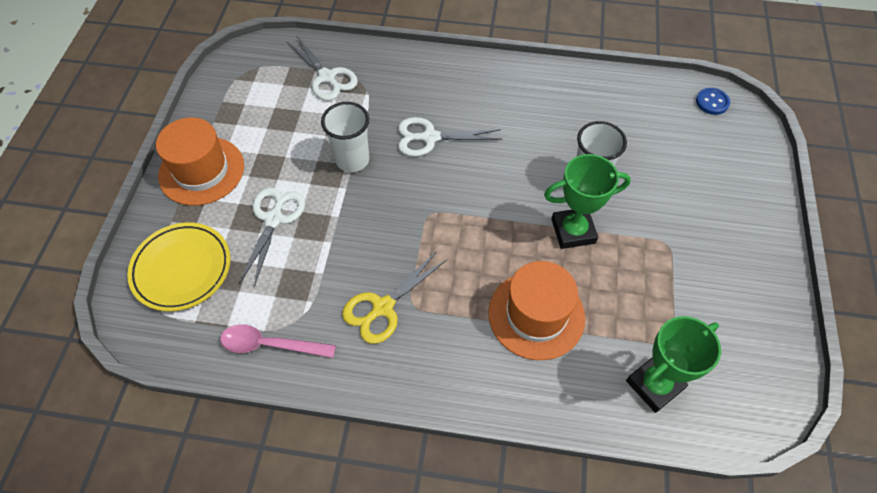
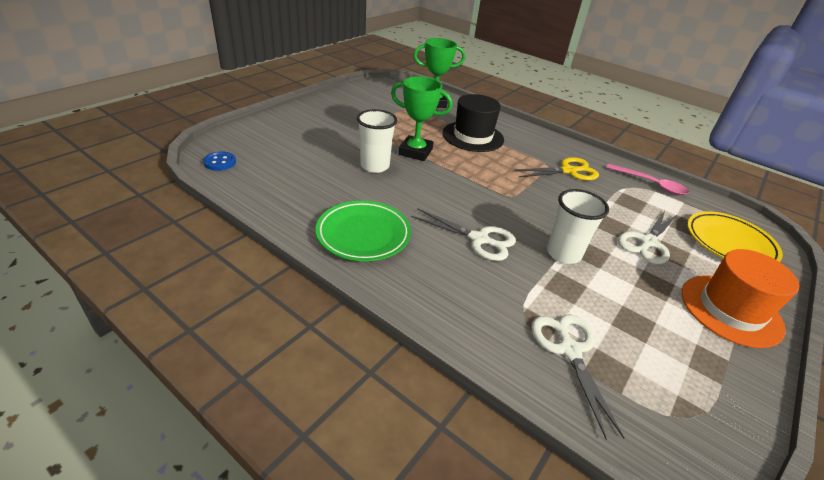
camera: 155 degrees left, 20 degrees down
orange hat [488,261,585,360] -> black hat [442,94,504,152]
none -> green plate [315,201,411,261]

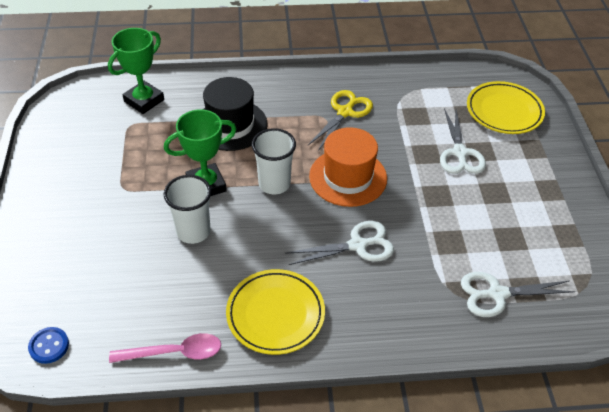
camera: 40 degrees left, 10 degrees up
green plate [315,201,411,261] -> yellow plate [226,269,325,355]
white scissors [532,314,624,439] -> white scissors turned 45 degrees counterclockwise [461,272,575,317]
white cup [547,189,609,264] -> white cup moved to [252,128,296,194]
pink spoon [606,164,689,195] -> pink spoon moved to [109,333,221,363]
orange hat [681,249,800,348] -> orange hat moved to [309,127,387,207]

